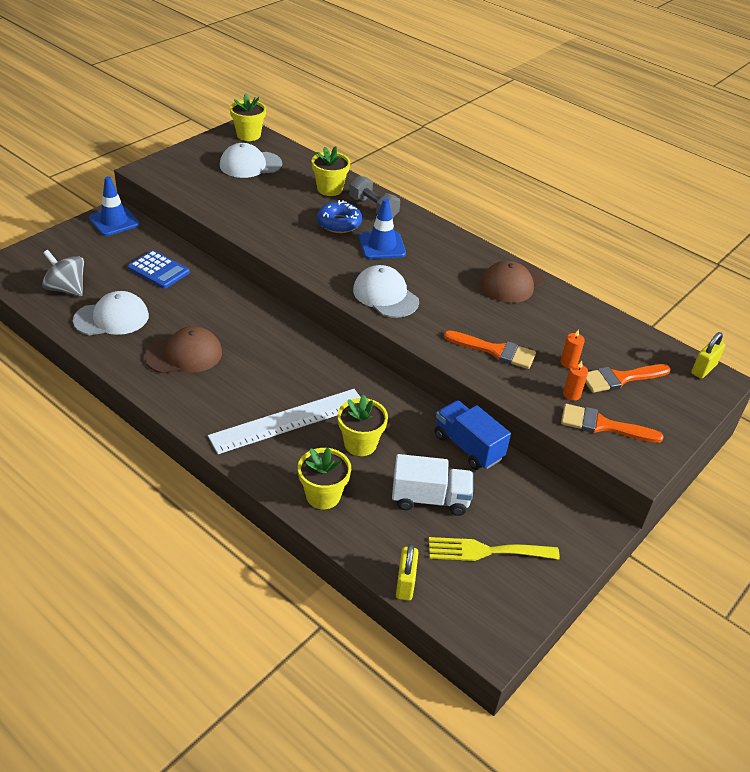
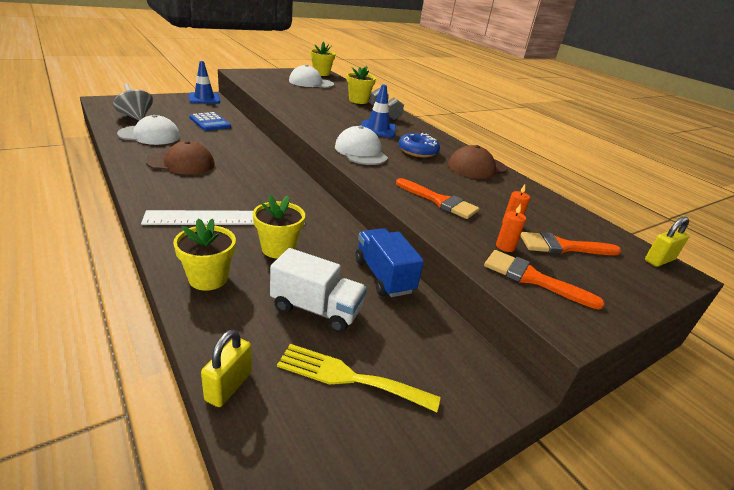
camera: 15 degrees right, 10 degrees down
blue donut [317,200,362,233] -> blue donut moved to [399,133,440,158]

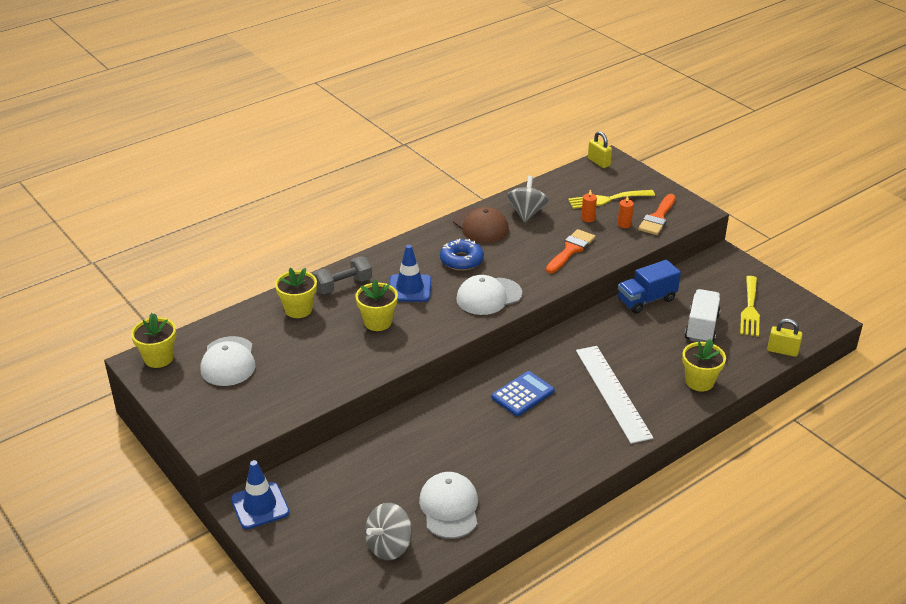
camera: 90 degrees left, 5 degrees up
brown cap [146,141,215,175] -> none
blue calculator [189,112,231,131] -> blue calculator moved to [491,371,555,416]
yellow flower pot [252,195,305,259] -> yellow flower pot moved to [355,279,398,331]
orange brush [520,232,621,255] -> yellow fork [568,190,655,209]
none -> grey spinning top [507,176,549,222]

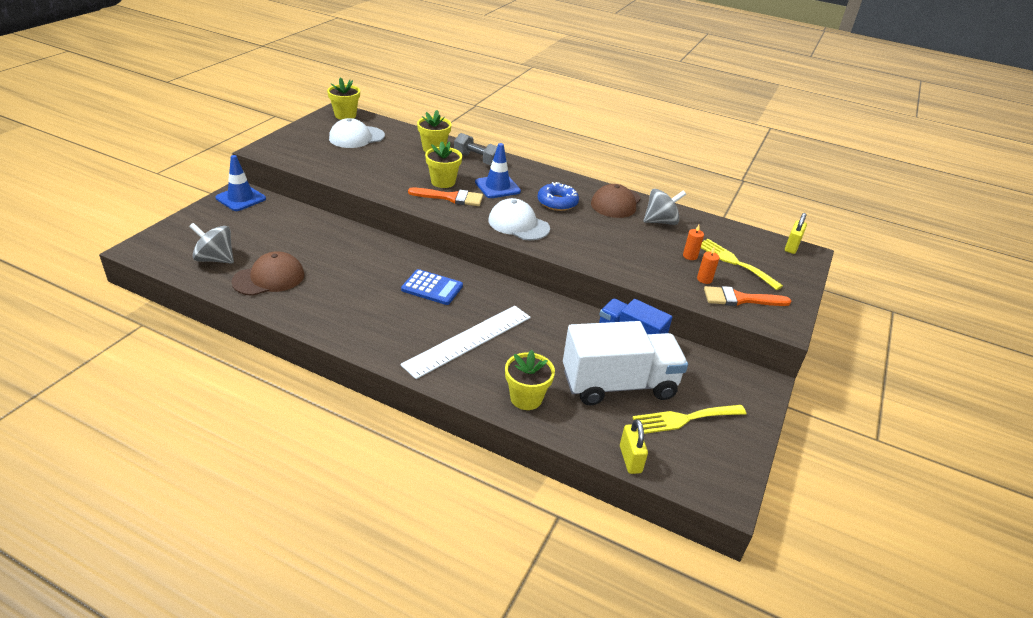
camera: 60 degrees right, 0 degrees up
white cap [419,472,478,539] -> brown cap [231,251,304,296]
orange brush [546,229,595,273] -> orange brush moved to [408,187,483,206]
white truck [684,289,720,343] -> white truck [563,321,688,406], size x1.59

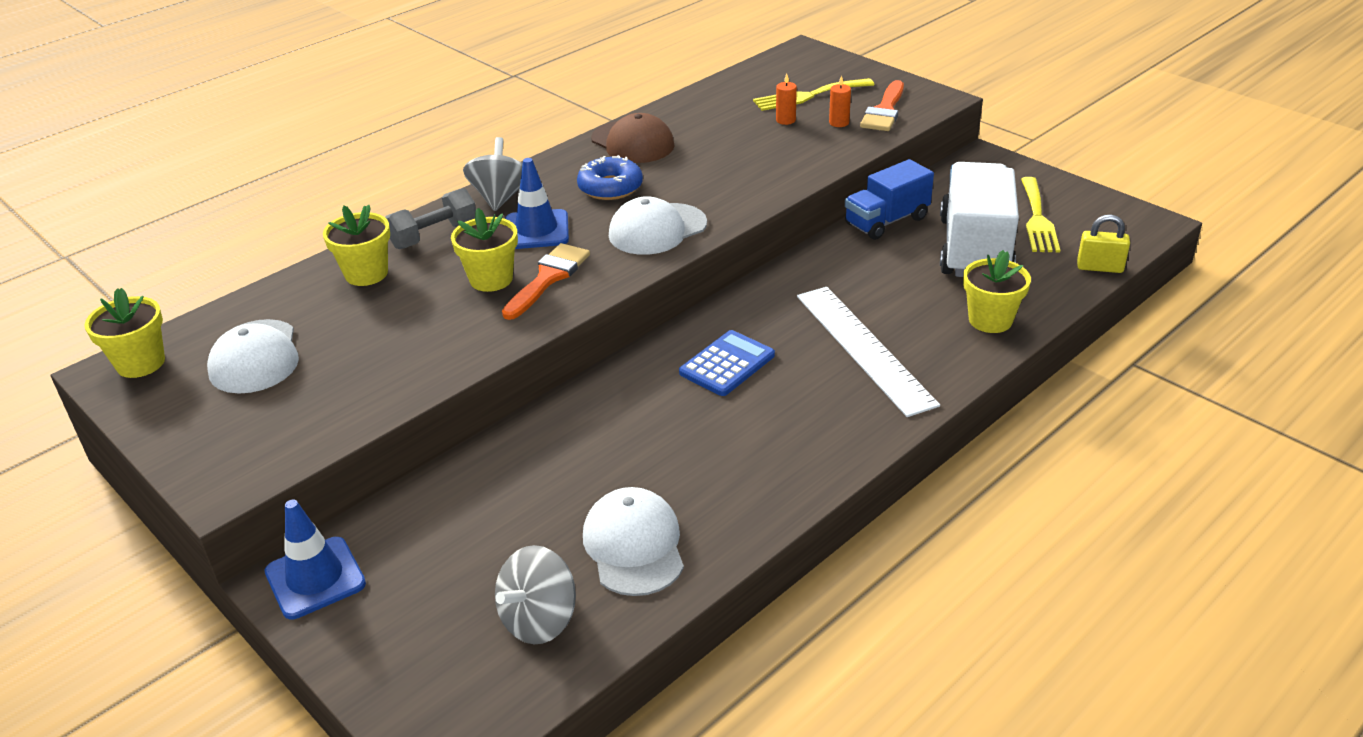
camera: 65 degrees left, 0 degrees up
brown cap [231,251,304,296] -> white cap [583,487,684,596]
grey spinning top [643,189,686,225] -> grey spinning top moved to [463,137,523,211]
yellow padlock [785,213,807,254] -> none

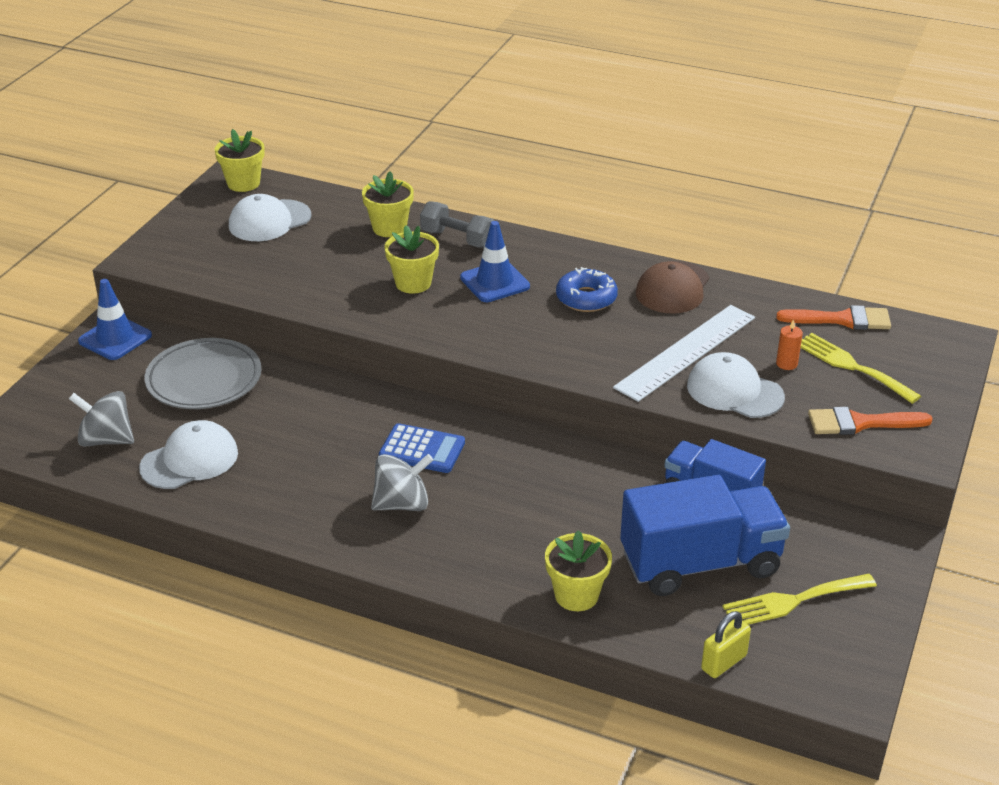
camera: 65 degrees right, 0 degrees up
grey spinning top [463,137,523,211] -> grey spinning top moved to [371,454,433,511]
orange brush [502,243,590,320] -> orange brush moved to [776,305,891,330]
white cap [609,196,707,255] -> white cap moved to [687,352,785,418]
white ruler [797,287,940,417] -> white ruler moved to [613,305,755,402]
orange candle [829,75,851,127] -> none
white truck [940,162,1019,277] -> blue truck [620,475,790,596]
yellow padlock [1077,215,1130,273] -> yellow padlock turned 60 degrees clockwise [701,611,751,678]
none -> grey plate [145,338,262,409]

